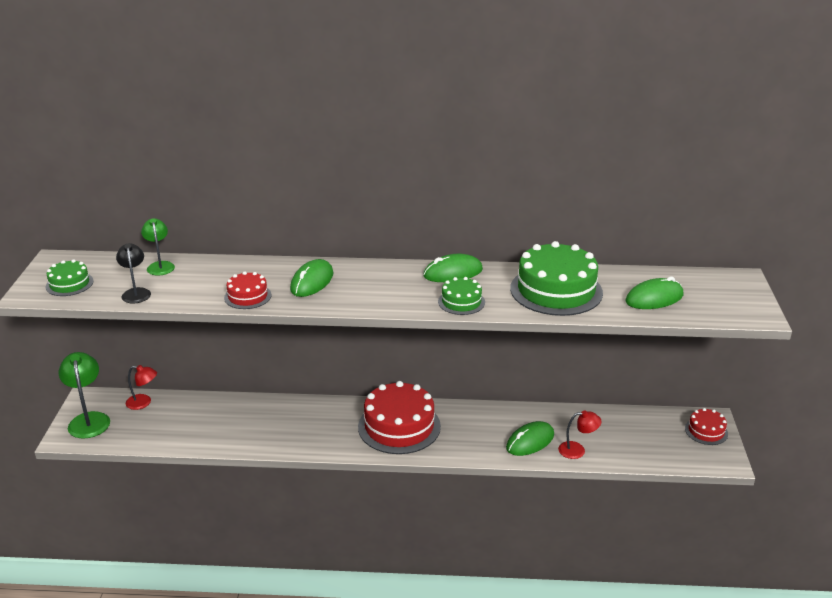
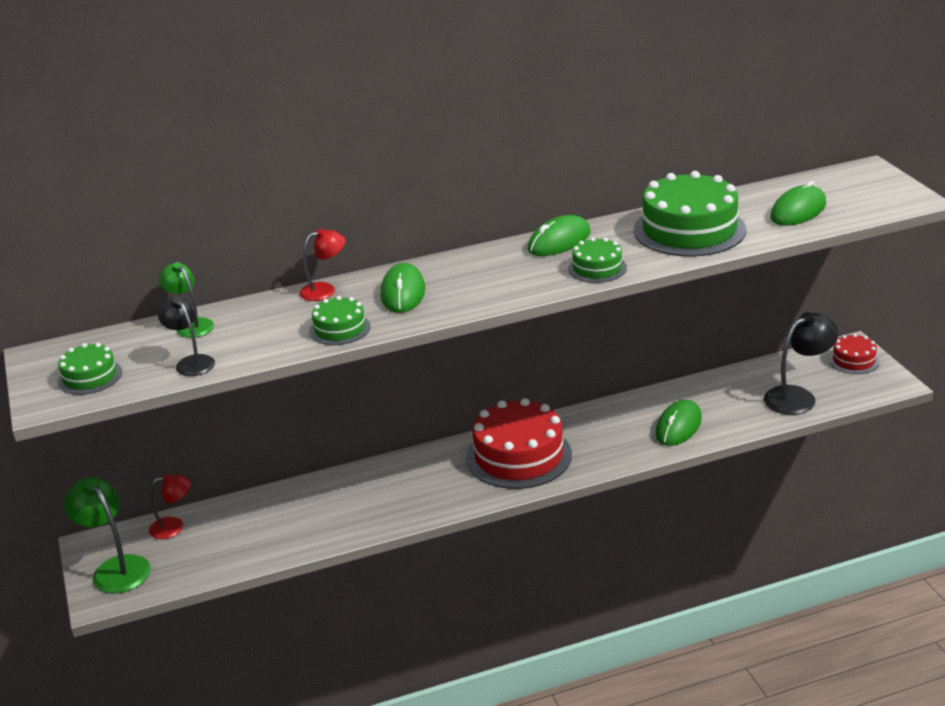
camera: 20 degrees left, 0 degrees up
red cake [224,272,271,309] -> green cake [309,296,371,345]
red lamp [558,410,602,459] -> red lamp moved to [299,228,345,301]
none -> black lamp [764,312,839,415]

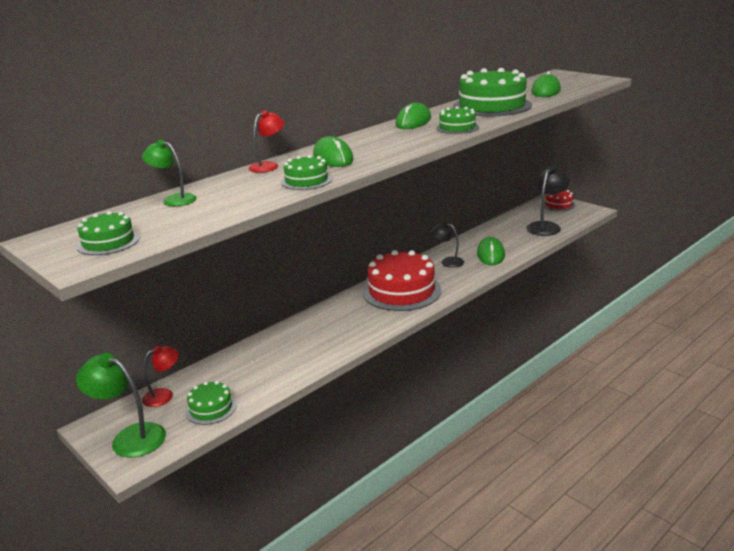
camera: 25 degrees left, 5 degrees down
black lamp [158,297,215,376] -> black lamp moved to [431,222,464,268]
none -> green cake [185,381,237,425]

